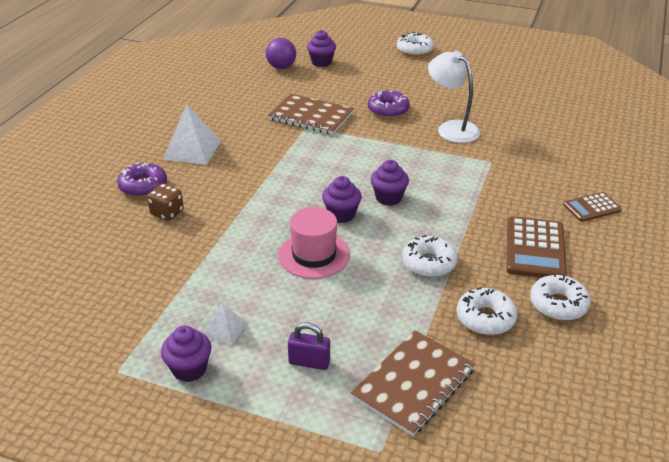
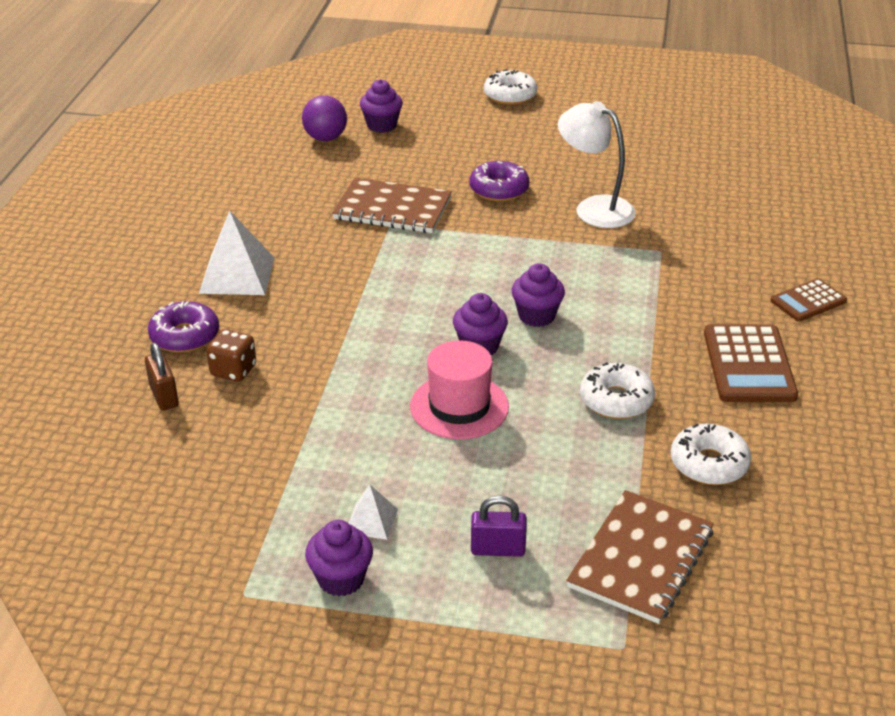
camera: 10 degrees left, 0 degrees up
white donut [530,273,591,321] -> none
none -> brown padlock [145,343,179,411]

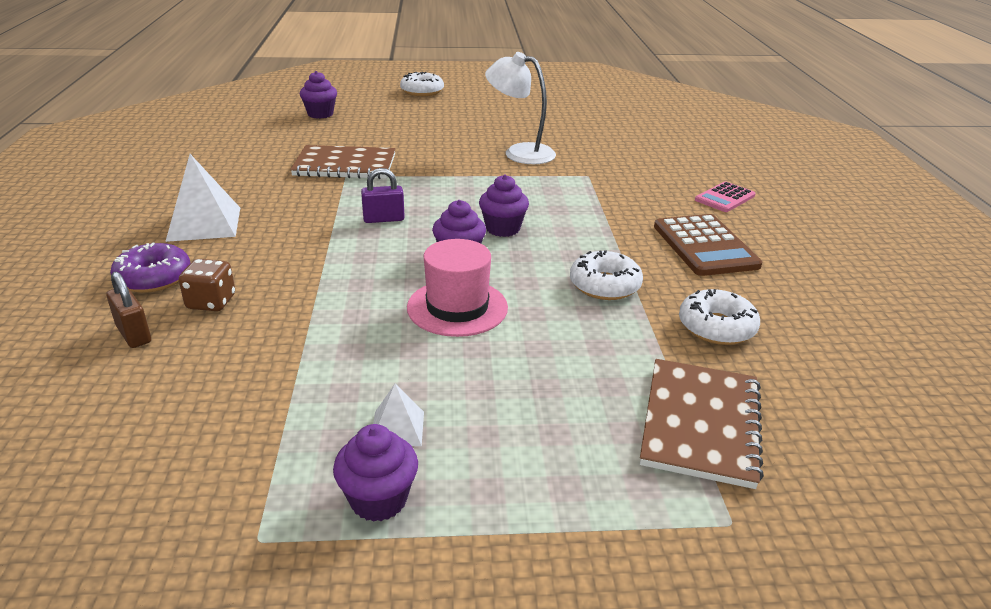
camera: 15 degrees left, 5 degrees down
purple ball [302,95,347,141] -> none
purple donut [470,161,529,202] -> none
purple padlock [471,495,527,557] -> purple padlock moved to [361,168,405,223]
brown calculator [770,278,847,322] -> pink calculator [695,182,756,212]

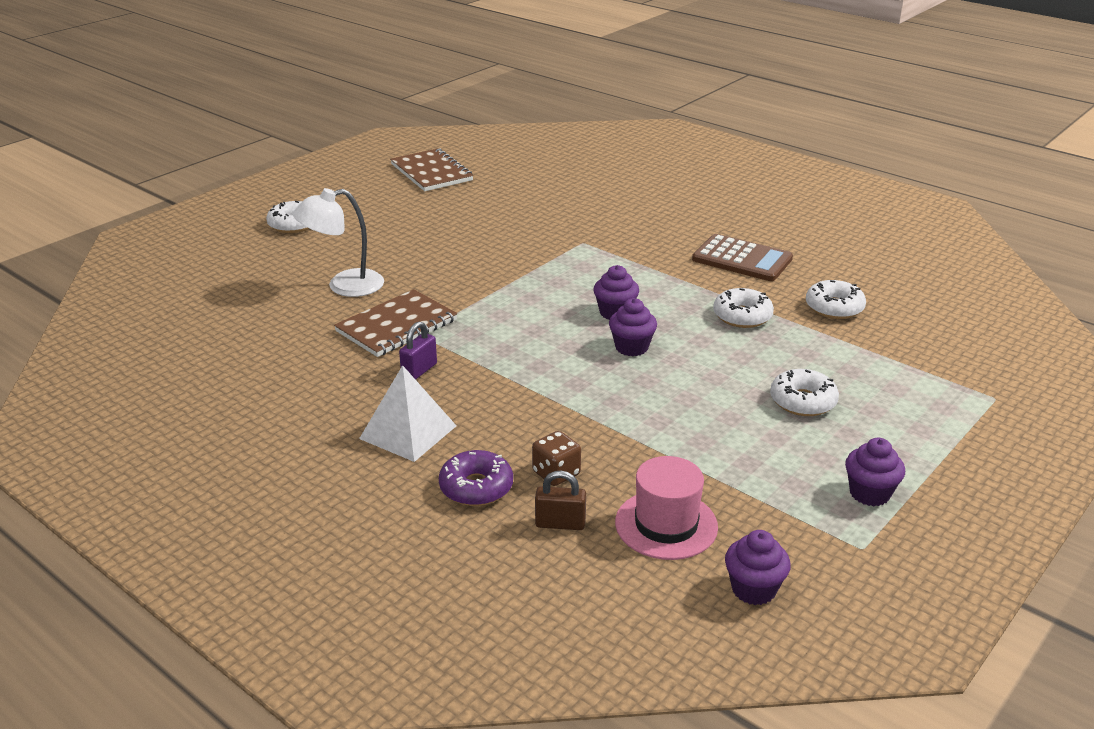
camera: 45 degrees left, 0 degrees up
purple cupcake [300,71,337,119] -> purple cupcake moved to [725,530,791,605]
purple padlock [361,168,405,223] -> purple padlock moved to [399,322,437,380]
white pyramid [373,384,424,446] -> none
pink hat [407,239,508,337] -> pink hat moved to [615,456,718,560]
white lamp [485,52,556,164] -> white lamp moved to [293,188,384,297]
brown notebook [640,359,764,489] -> brown notebook moved to [390,148,474,191]
pink calculator [695,182,756,212] -> none
none -> white donut [770,369,839,416]

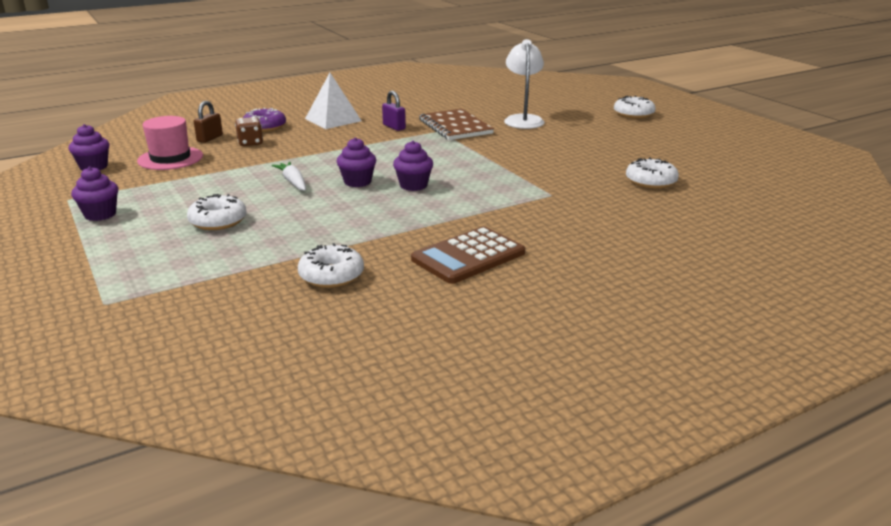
camera: 110 degrees right, 5 degrees down
brown notebook [390,148,474,191] -> none
white donut [713,288,774,328] -> white donut moved to [626,157,679,189]
none -> white carrot [272,162,306,191]

